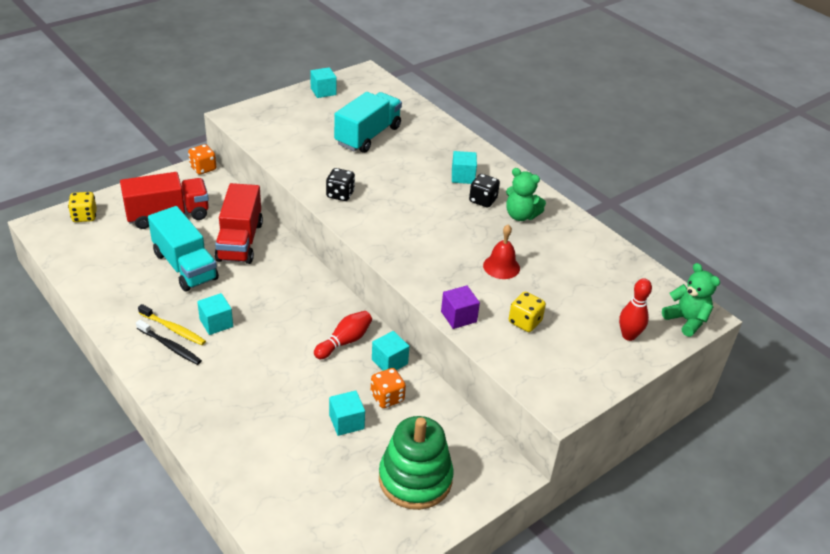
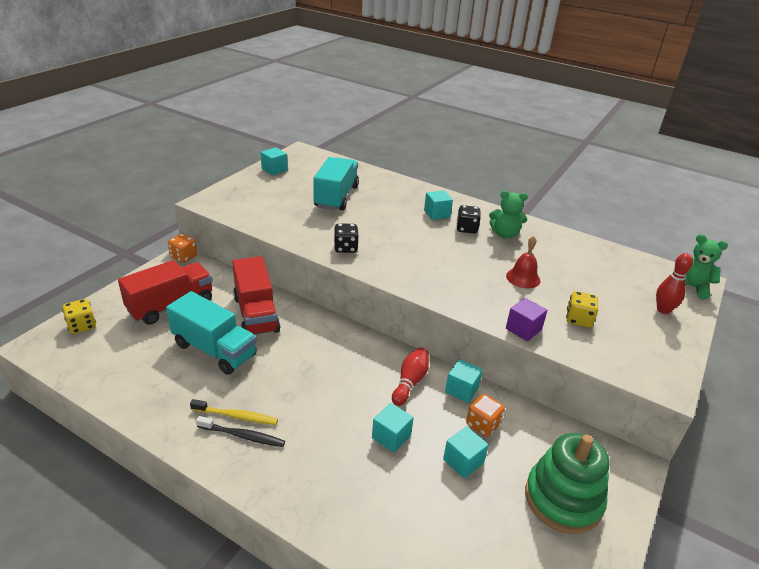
camera: 20 degrees left, 5 degrees down
turquoise cube [197,293,233,335] -> turquoise cube moved to [372,403,414,453]

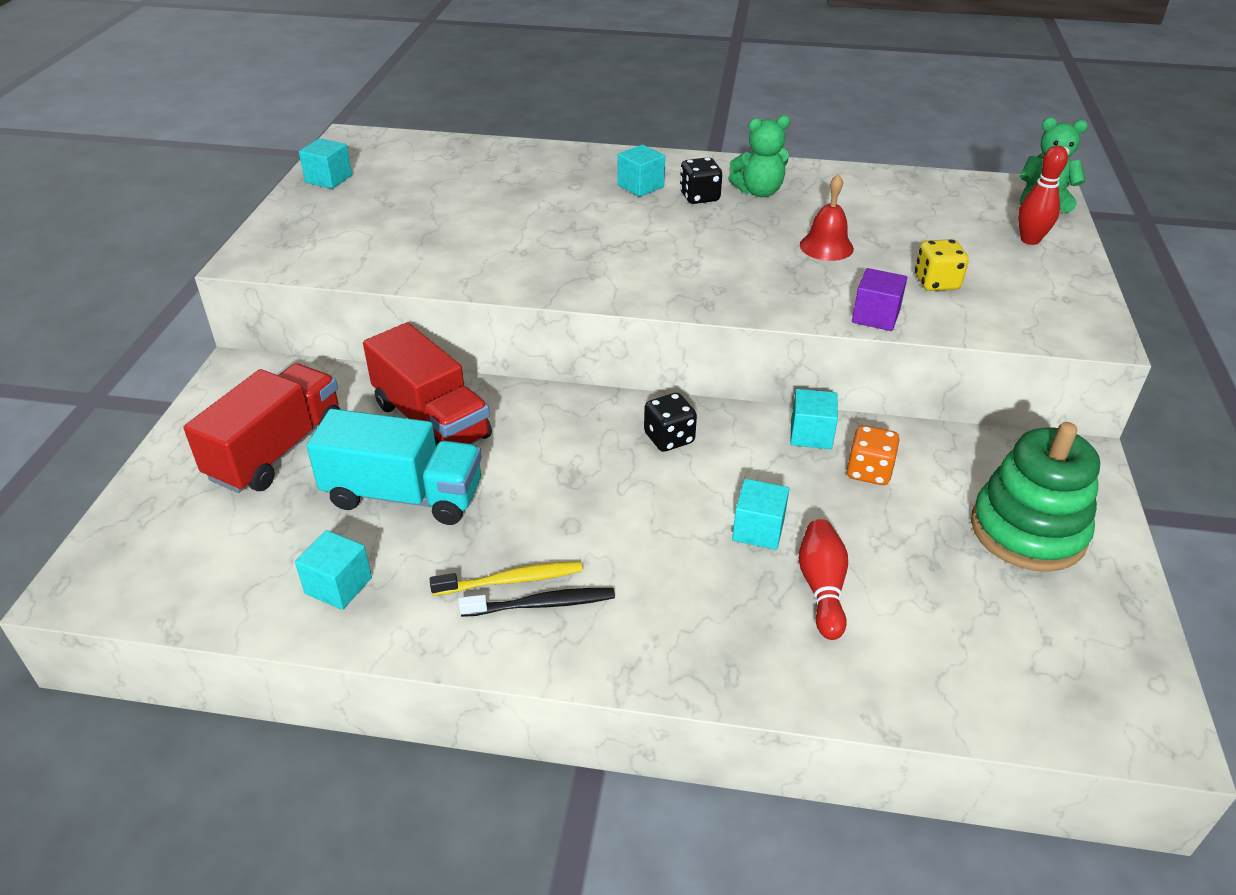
camera: 20 degrees left, 5 degrees up
yellow dice [62,299,96,334] -> none
orange dice [168,234,197,263] -> none
turquoise truck [313,157,359,210] -> none
black dice [334,224,359,253] -> black dice moved to [644,393,697,452]
red bowling pin [392,347,429,406] -> red bowling pin moved to [798,519,848,640]
turquoise cube [443,426,489,479] -> turquoise cube moved to [295,530,372,610]

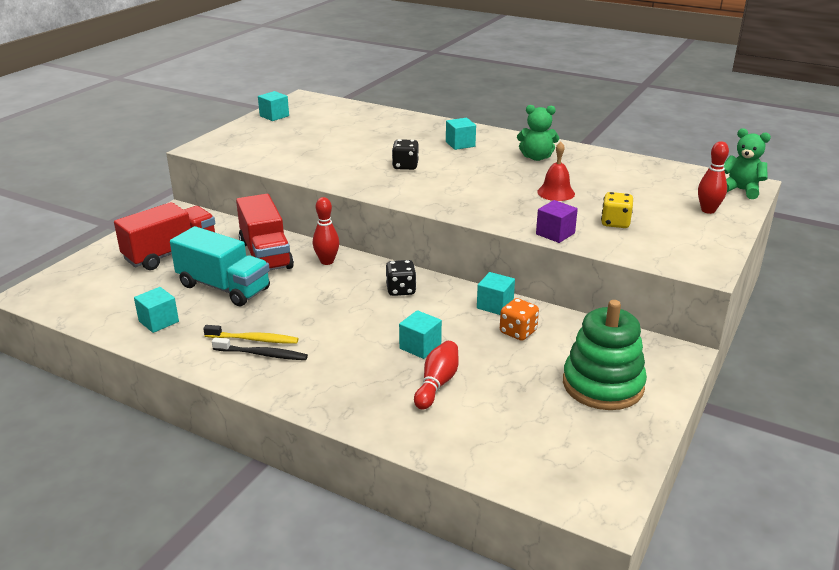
camera: 20 degrees right, 10 degrees down
black dice [680,157,722,204] -> black dice moved to [392,139,419,170]
none -> red bowling pin [313,197,339,265]

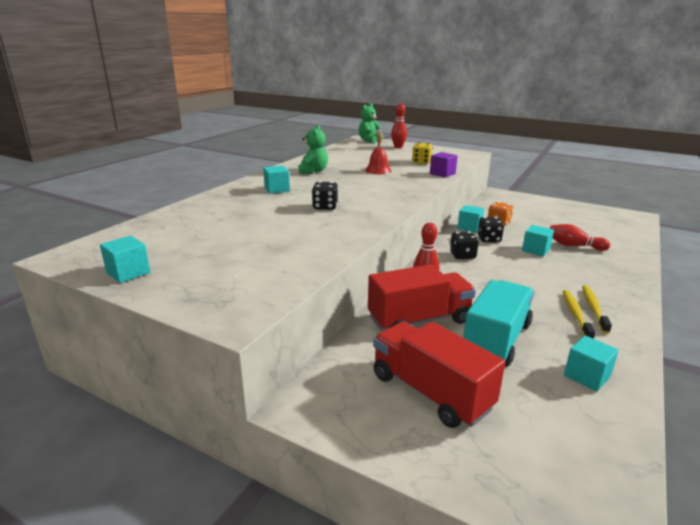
camera: 90 degrees left, 5 degrees down
black toothbrush [212,337,308,360] -> yellow toothbrush [582,285,612,334]
green stacking toy [563,300,647,410] -> none
none -> black dice [478,217,504,242]

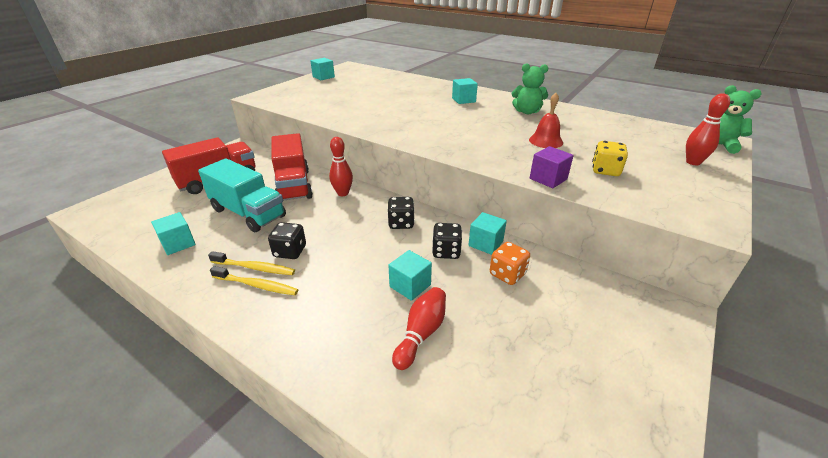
camera: 95 degrees right, 10 degrees up
black dice [312,181,338,210] -> black dice moved to [268,222,306,259]

